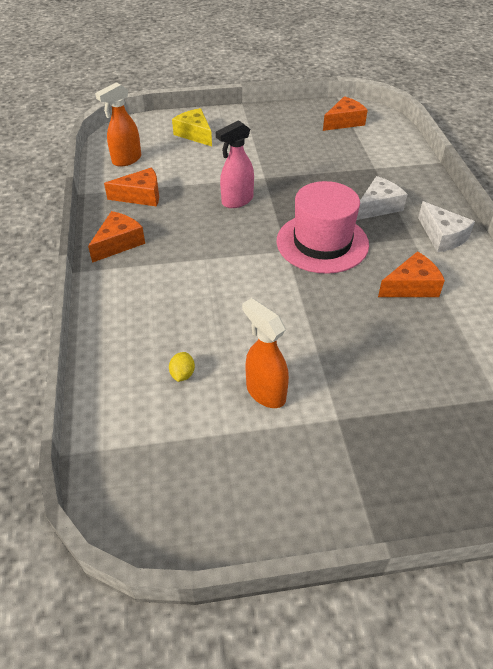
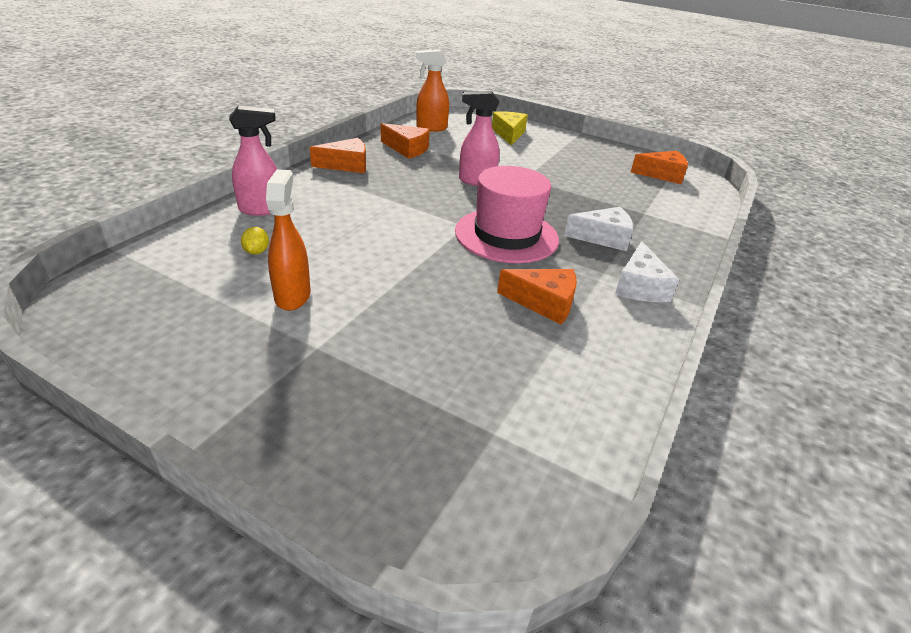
camera: 35 degrees right, 10 degrees down
yellow lemon [169,352,195,382] -> yellow lemon turned 45 degrees counterclockwise [241,227,269,255]
none -> pink spray bottle [229,105,277,216]

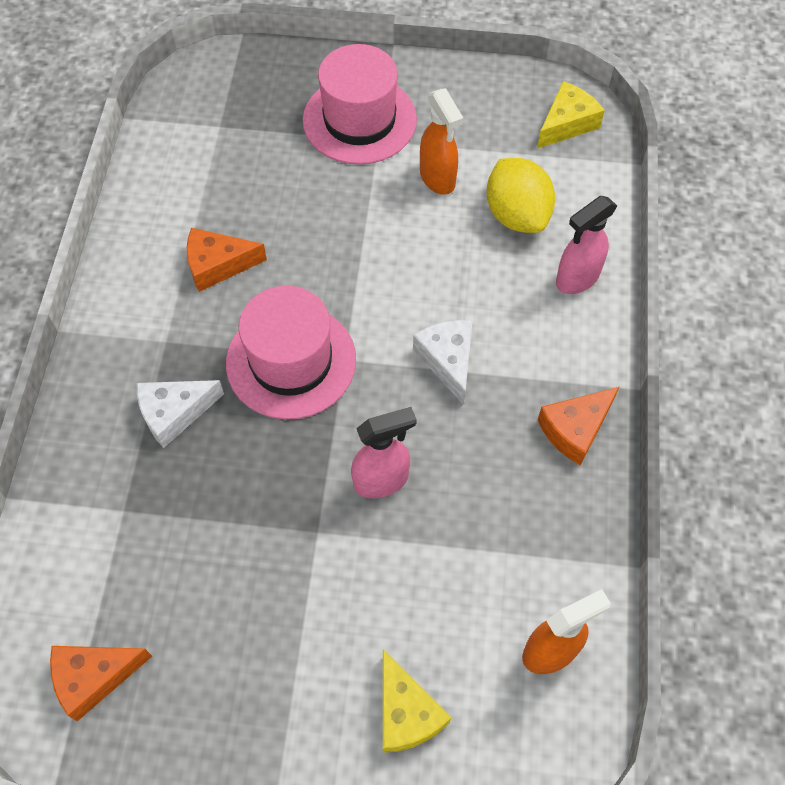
camera: 160 degrees right, 25 degrees up
yellow lemon [241,227,269,255] -> yellow lemon [487,158,555,233], size x2.38
orange cheese [381,123,430,159] -> none
white cheese [615,241,679,302] -> white cheese moved to [413,320,473,405]
none -> pink hat [303,44,417,165]
none -> yellow cheese [537,81,605,149]

